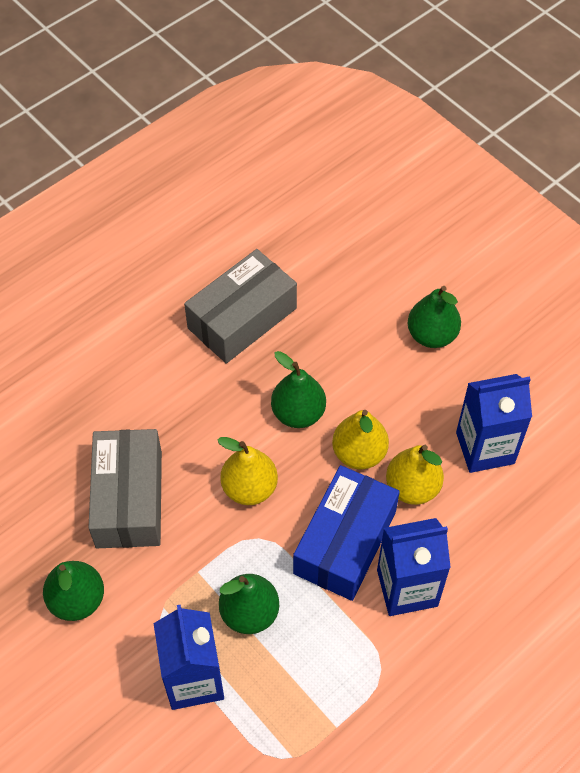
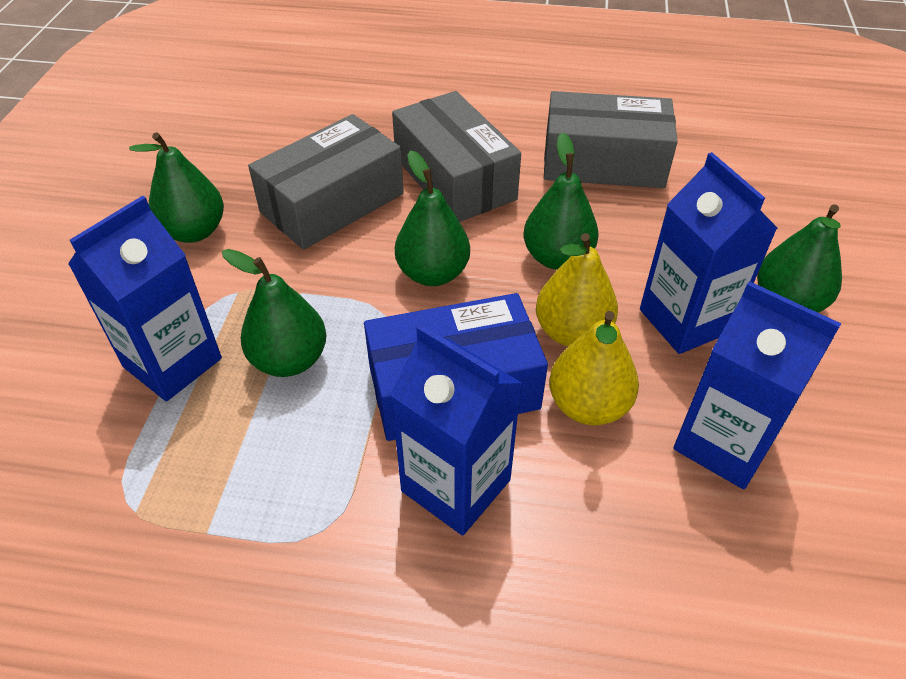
camera: 50 degrees right, 10 degrees down
yellow pear [217,437,278,505] -> green pear [395,150,470,286]
none -> grey box [392,91,521,222]
none -> blue carton [640,152,778,354]

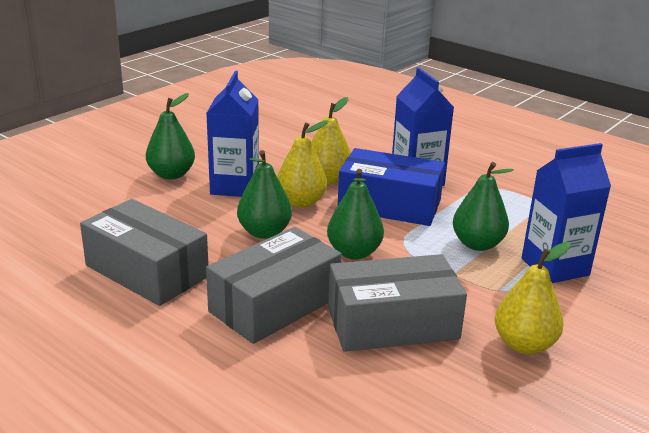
camera: 150 degrees left, 20 degrees down
green pear [129,132,224,243] -> yellow pear [494,242,571,354]
grey box [392,91,521,222] -> grey box turned 45 degrees clockwise [206,227,342,344]
blue carton [673,281,841,489] -> none

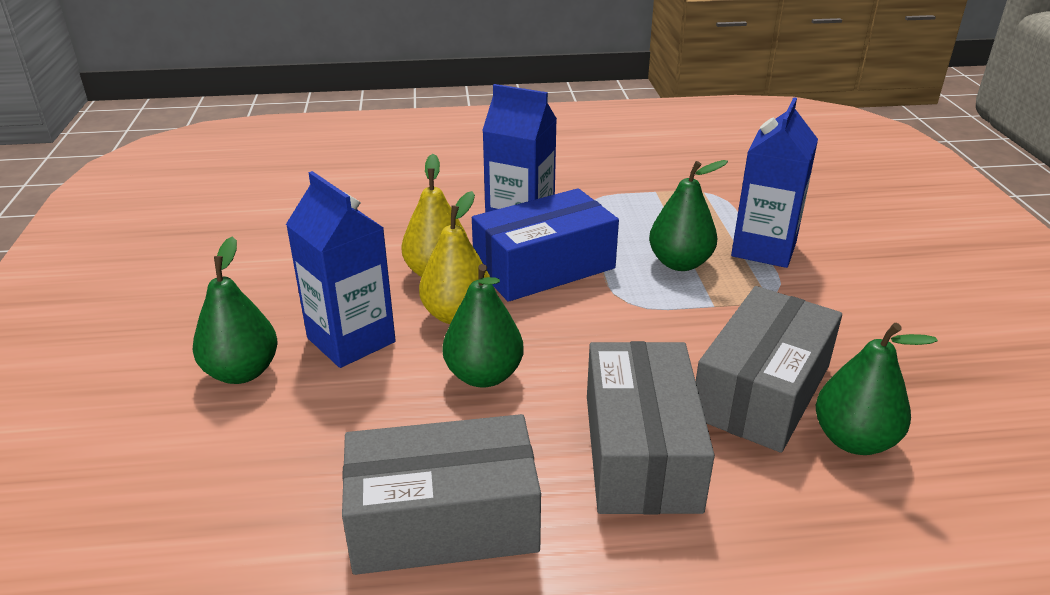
camera: 45 degrees left, 5 degrees up
green pear [327,169,384,259] -> green pear moved to [816,323,938,455]
yellow pear [494,242,571,354] -> none

